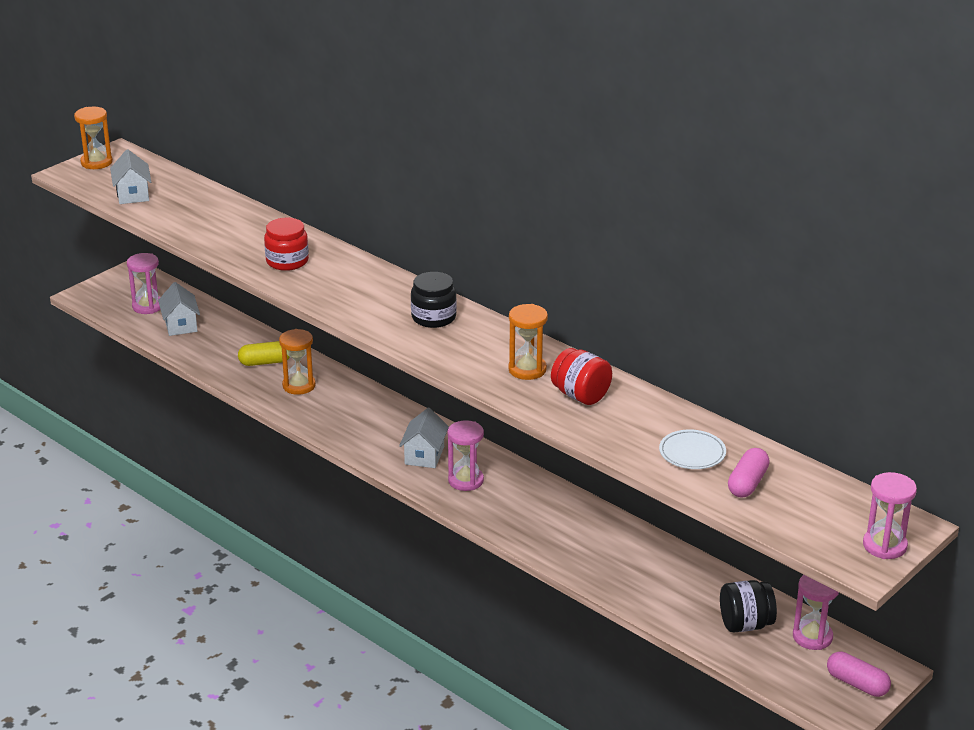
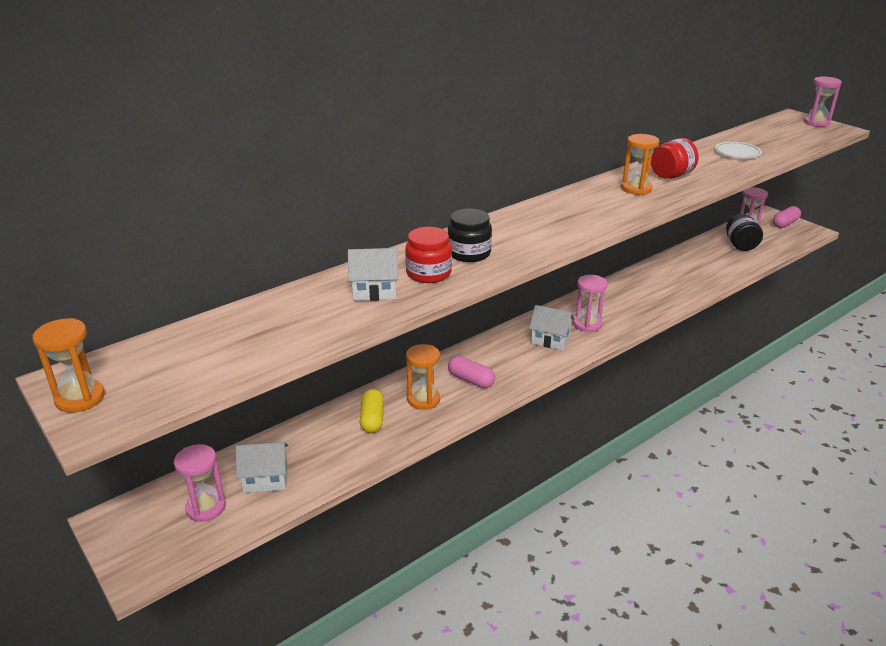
camera: 80 degrees left, 0 degrees up
white house [110,150,151,204] -> white house moved to [348,248,398,301]
black jar [411,272,457,328] -> black jar moved to [448,209,492,262]
pink capsule [728,448,770,498] -> pink capsule moved to [448,356,495,388]

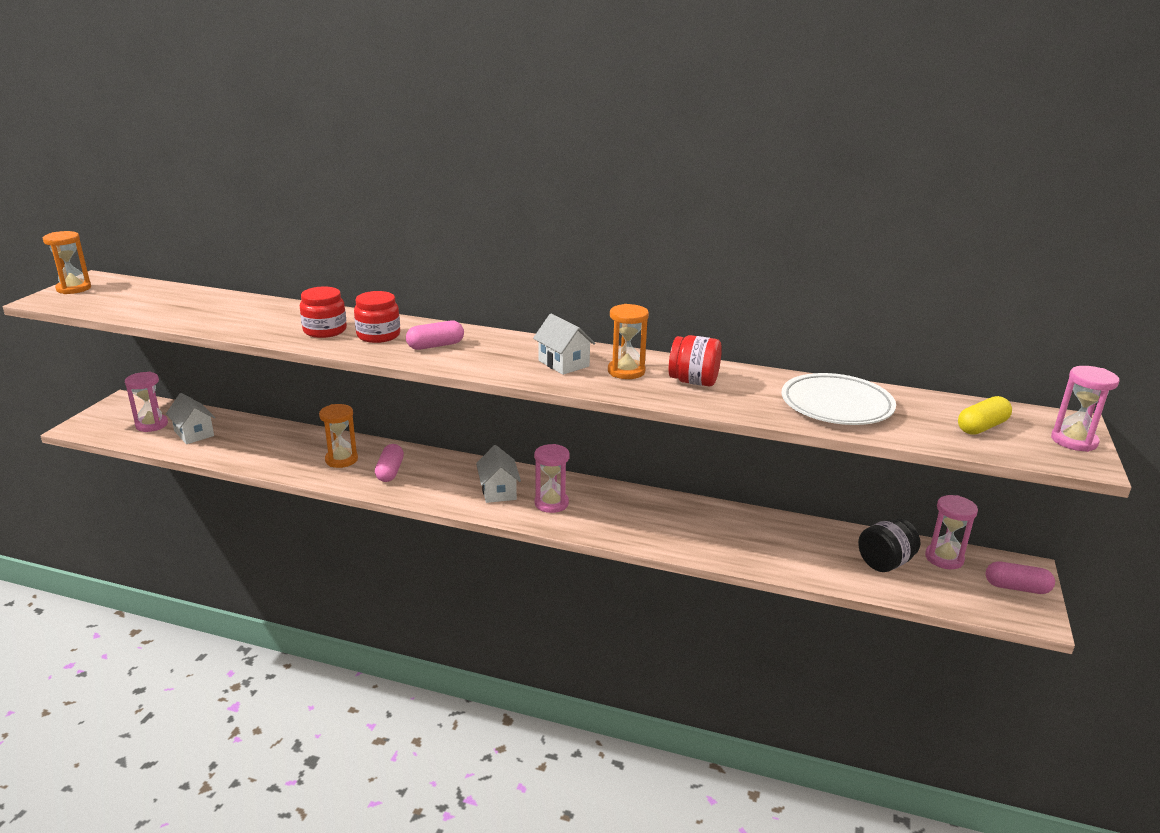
camera: 55 degrees right, 5 degrees down
white house [348,248,398,301] -> white house moved to [533,313,595,375]
yellow capsule [360,389,384,433] -> yellow capsule moved to [958,396,1012,435]
black jar [448,209,492,262] -> red jar [354,291,400,343]
white plate [715,142,762,159] -> white plate [782,373,896,425], size x1.69
none -> pink capsule [406,321,464,350]

